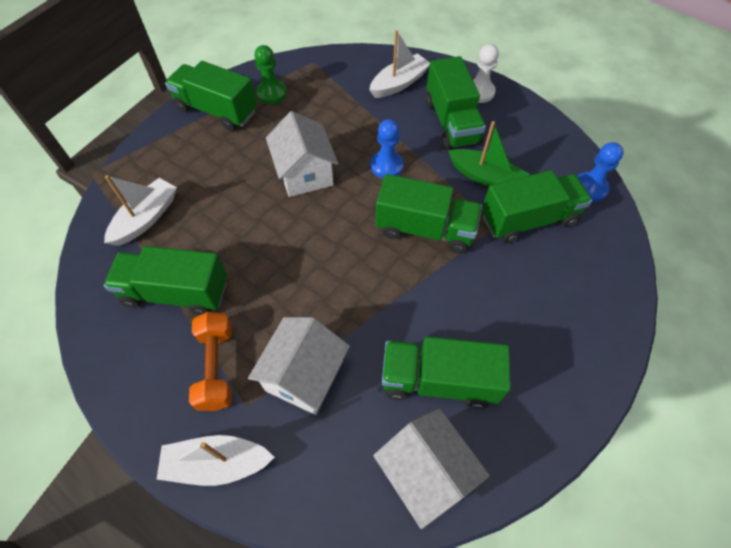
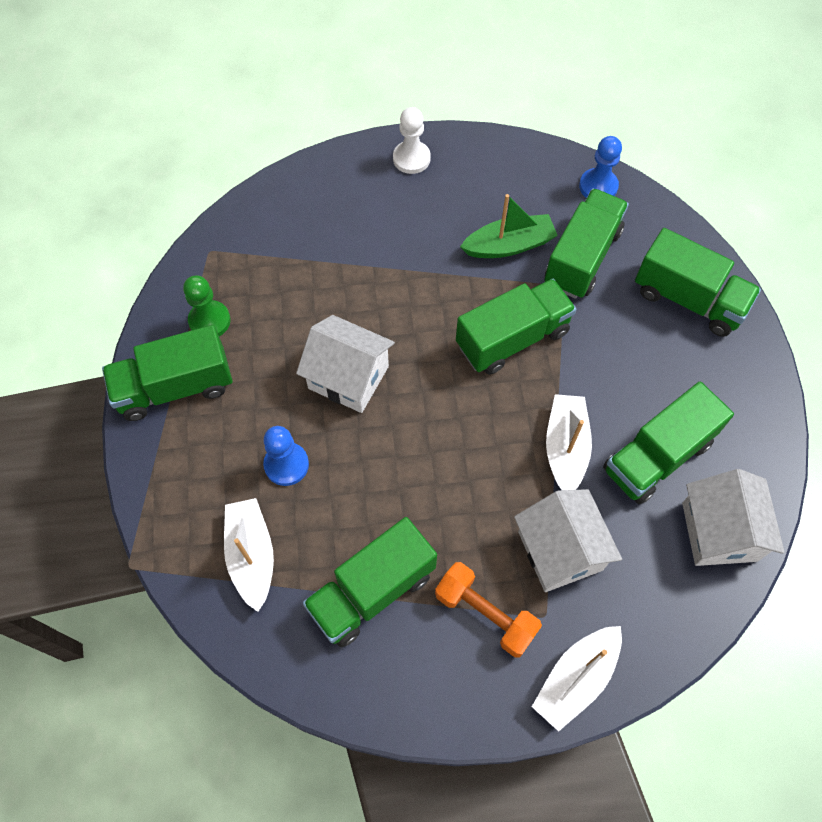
camera: 45 degrees left, 5 degrees up
white boat [369,30,430,98] -> white boat moved to [546,394,592,490]
blue pawn [370,119,404,178] -> blue pawn moved to [263,426,309,486]
white house [373,408,489,529] -> white house turned 75 degrees clockwise [682,469,785,566]
green truck [426,56,486,149] -> green truck moved to [635,228,761,337]

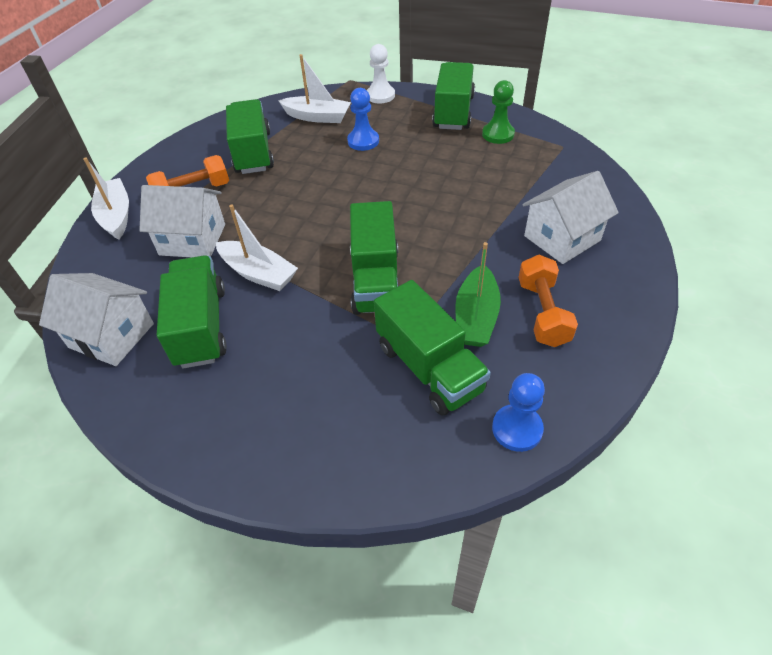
camera: 120 degrees right, 15 degrees down
white house [296,315,395,413] -> white house moved to [522,171,619,264]
white pawn [393,107,431,174] -> white pawn moved to [367,44,395,104]
green truck [635,228,761,337] -> none
none -> orange dumbbell [519,254,578,347]

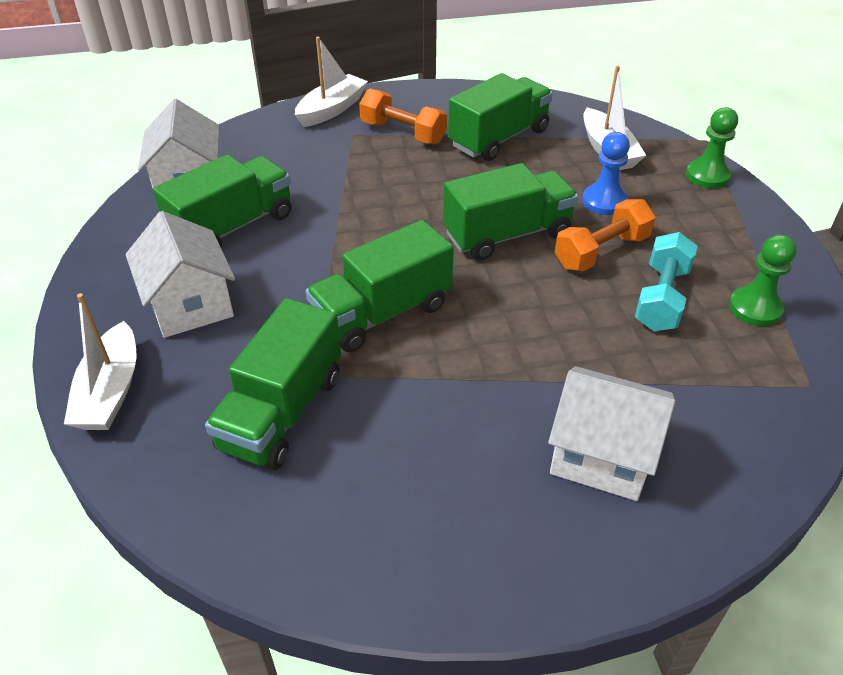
camera: 55 degrees right, 5 degrees down
white house [139,185,225,257] -> white house moved to [125,211,235,338]
white boat [216,205,298,291] -> white boat moved to [64,293,136,430]
white pawn [367,44,395,104] -> green pawn [686,107,738,189]
green truck [432,62,475,130] -> green truck moved to [443,163,578,260]
green boat [455,242,501,347] -> none
blue pawn [492,373,545,452] -> none
orange dumbbell [519,254,578,347] -> orange dumbbell moved to [555,199,656,271]
none -> turquoise dumbbell [635,232,697,331]

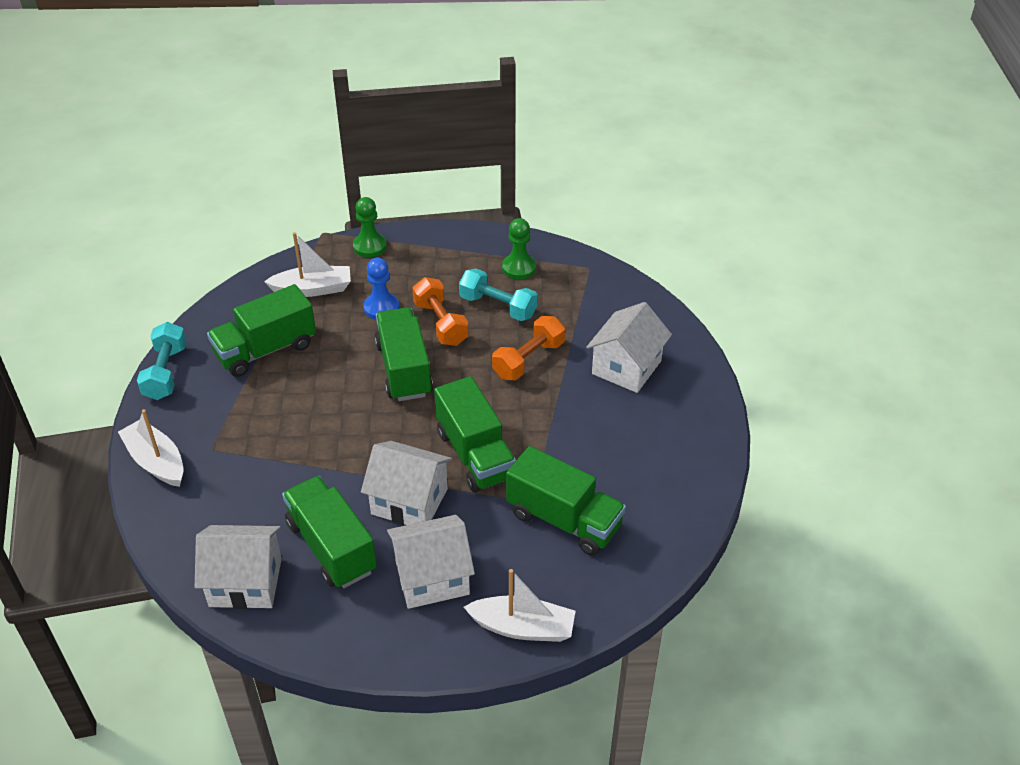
camera: 80 degrees left, 0 degrees up
orange dumbbell [359,89,447,144] -> orange dumbbell moved to [492,316,565,380]
green truck [448,73,553,161] -> green truck turned 90 degrees counterclockwise [207,284,316,377]
none -> turquoise dumbbell [137,322,187,400]
none -> white house [361,441,452,525]

